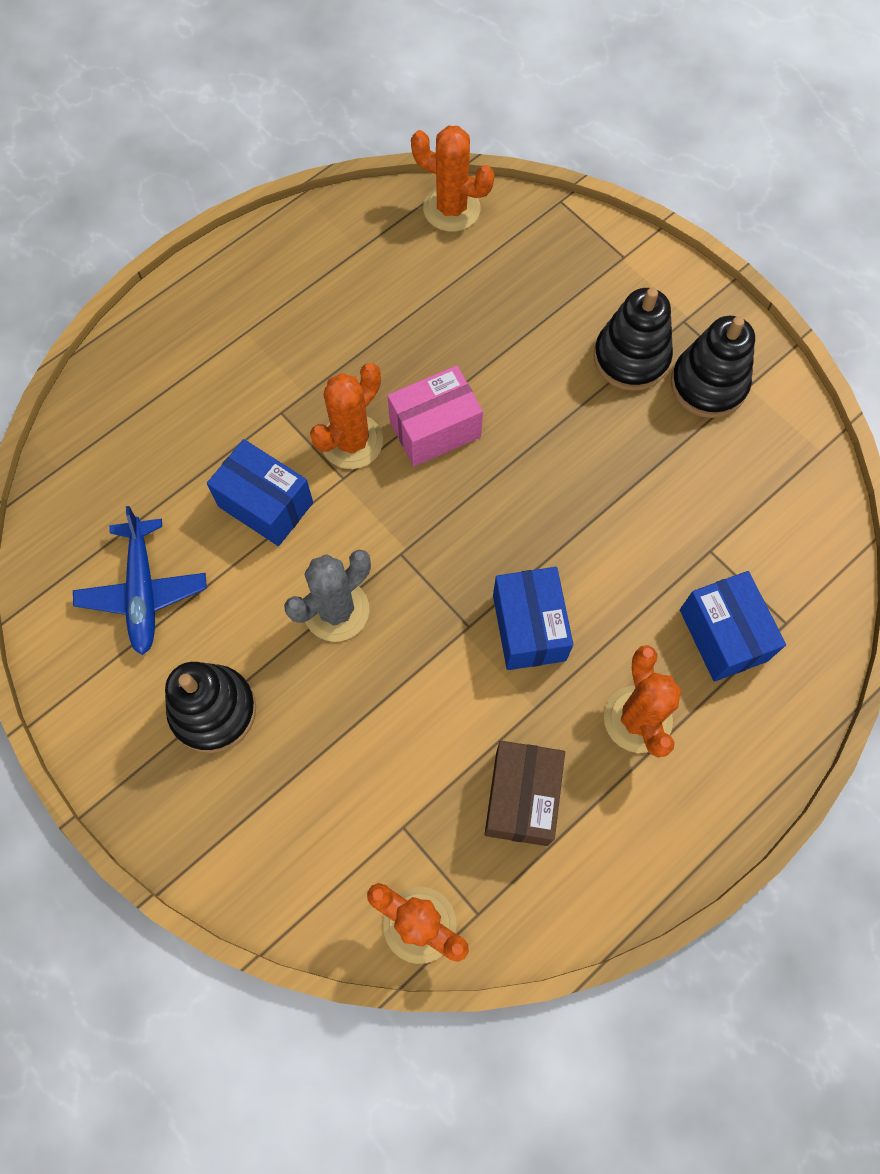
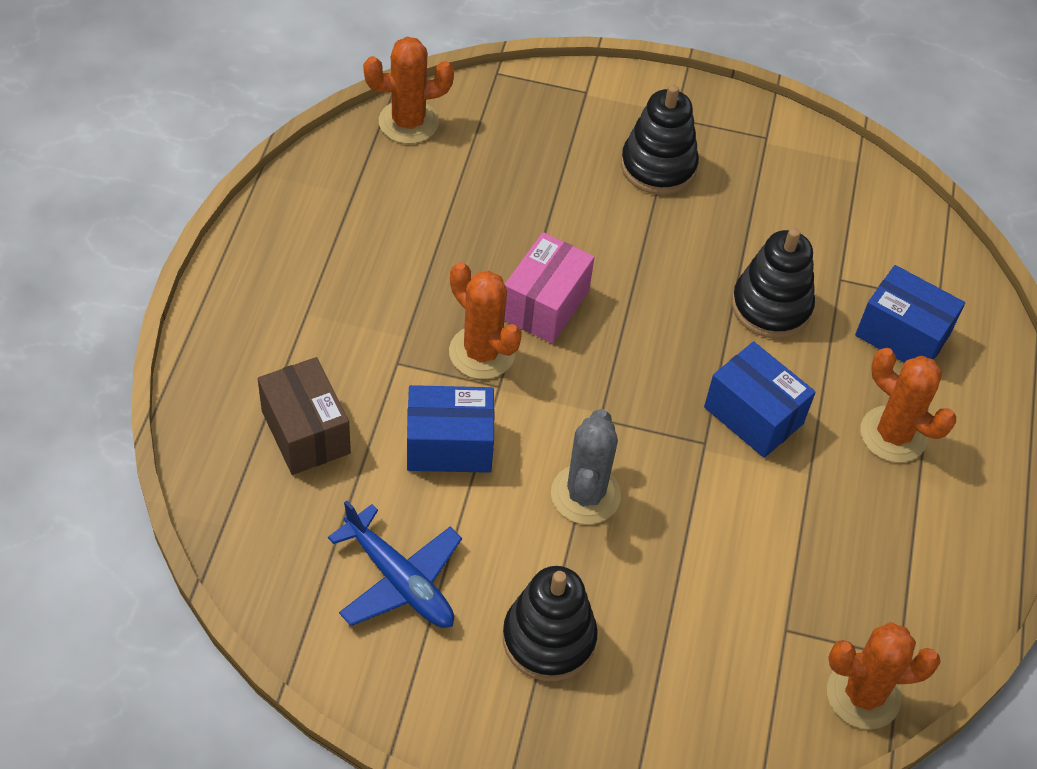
camera: 40 degrees left, 15 degrees down
orange cactus [310,363,383,469] -> orange cactus turned 45 degrees counterclockwise [449,262,522,379]
brown box [485,741,565,846] -> brown box moved to [257,357,351,475]
black stacking toy [671,316,755,418] -> black stacking toy moved to [732,228,815,339]

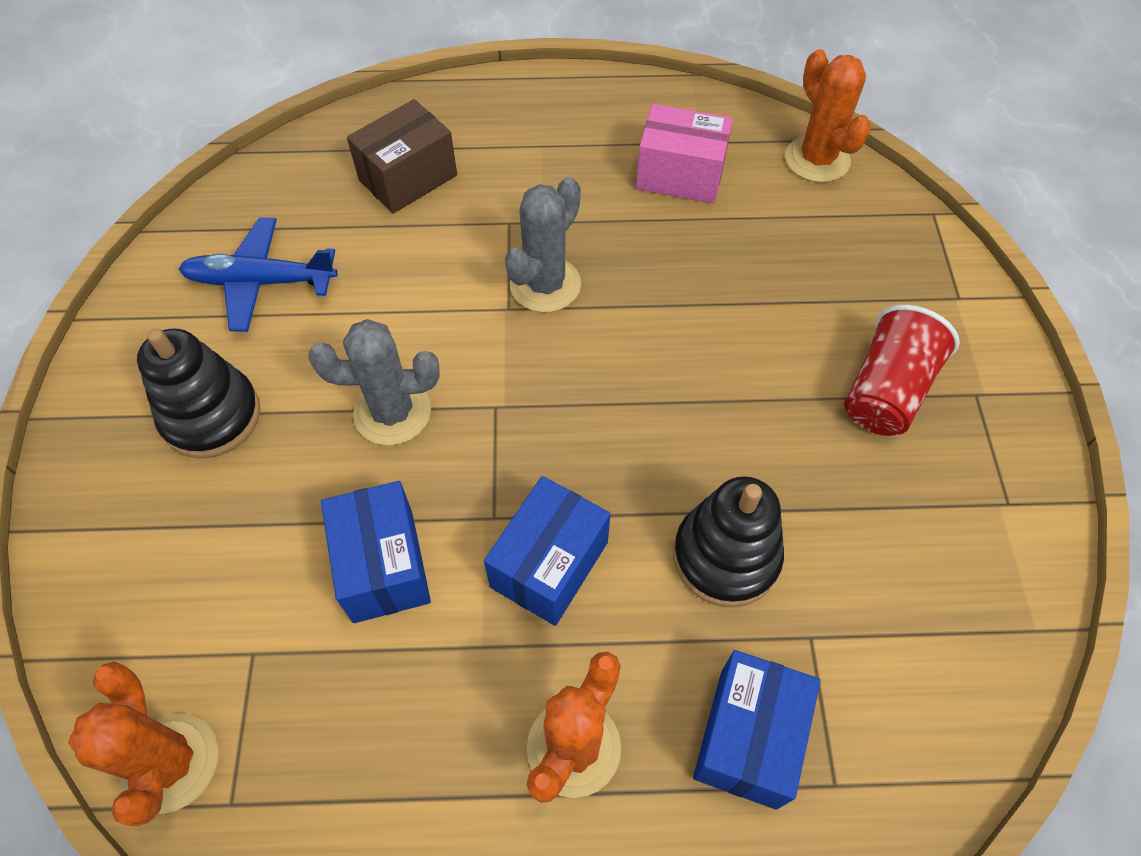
camera: 80 degrees right, 5 degrees up
blue plane [328,500,462,628] -> blue plane turned 60 degrees clockwise [179,218,338,332]
blue box [407,385,495,473] -> blue box moved to [321,481,431,623]
orange cactus [449,262,522,379] -> grey cactus [505,177,581,313]
pink box [504,232,595,344] -> pink box moved to [636,104,733,204]
black stacking toy [621,84,699,195] -> red cup [844,305,960,436]

